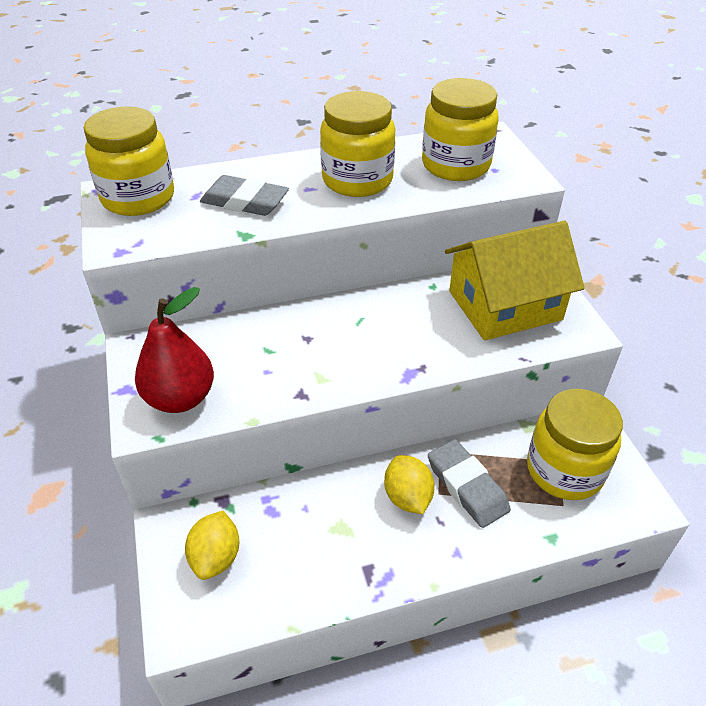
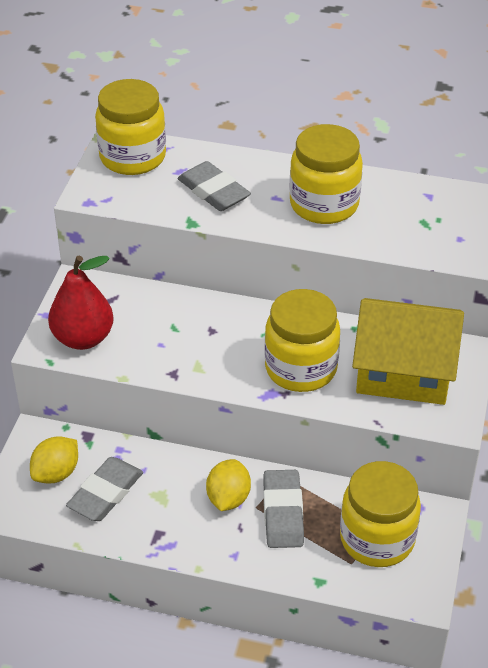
camera: 30 degrees right, 0 degrees up
yellow jar [422,78,499,181] -> yellow jar moved to [264,289,340,392]
none -> grey eraser [66,457,143,521]

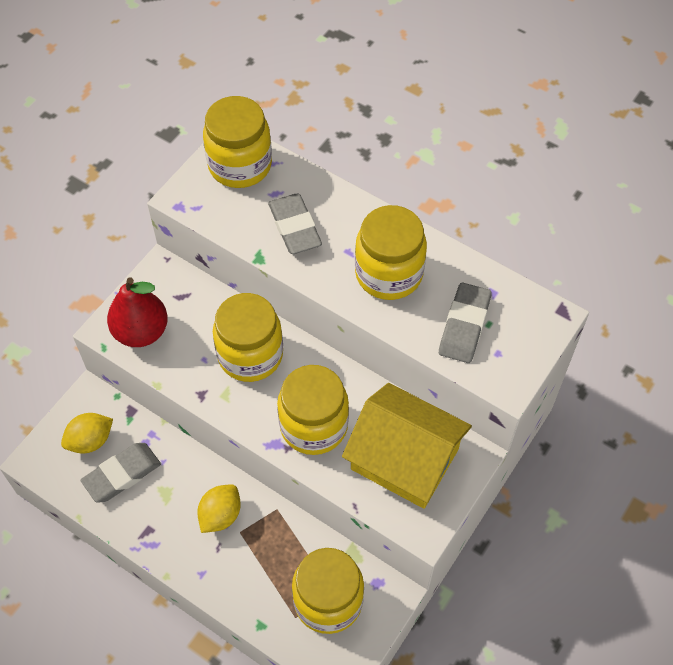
camera: 20 degrees right, 15 degrees up
grey eraser [263,470,304,548] -> grey eraser moved to [439,283,492,363]
none -> yellow jar [213,293,283,382]

